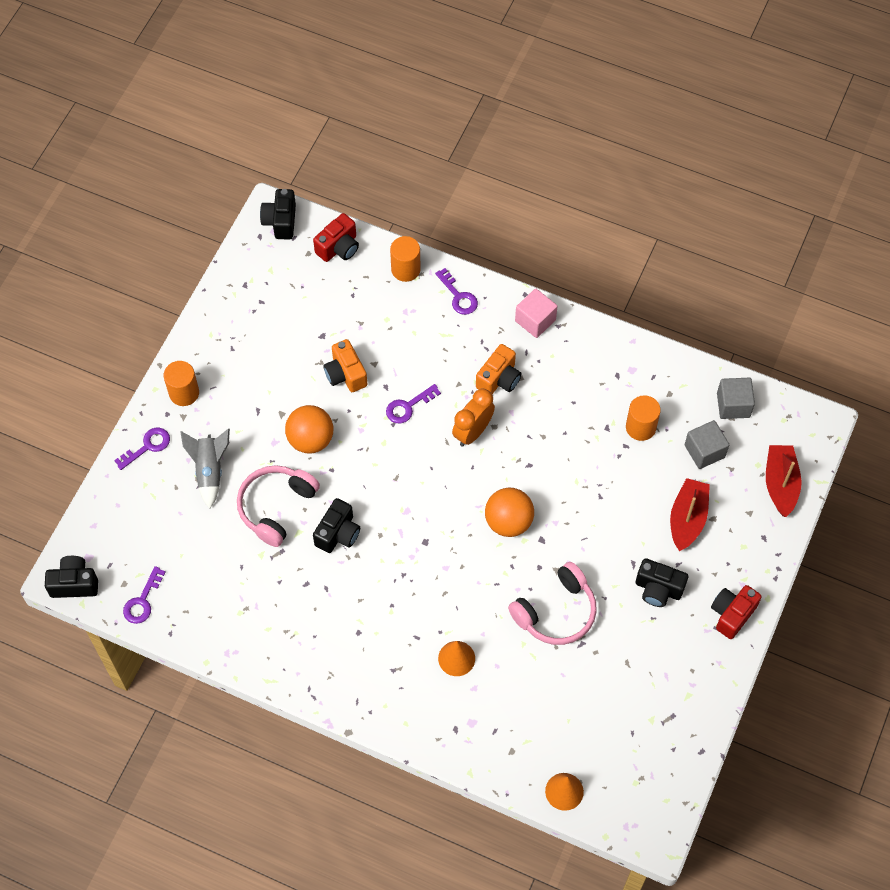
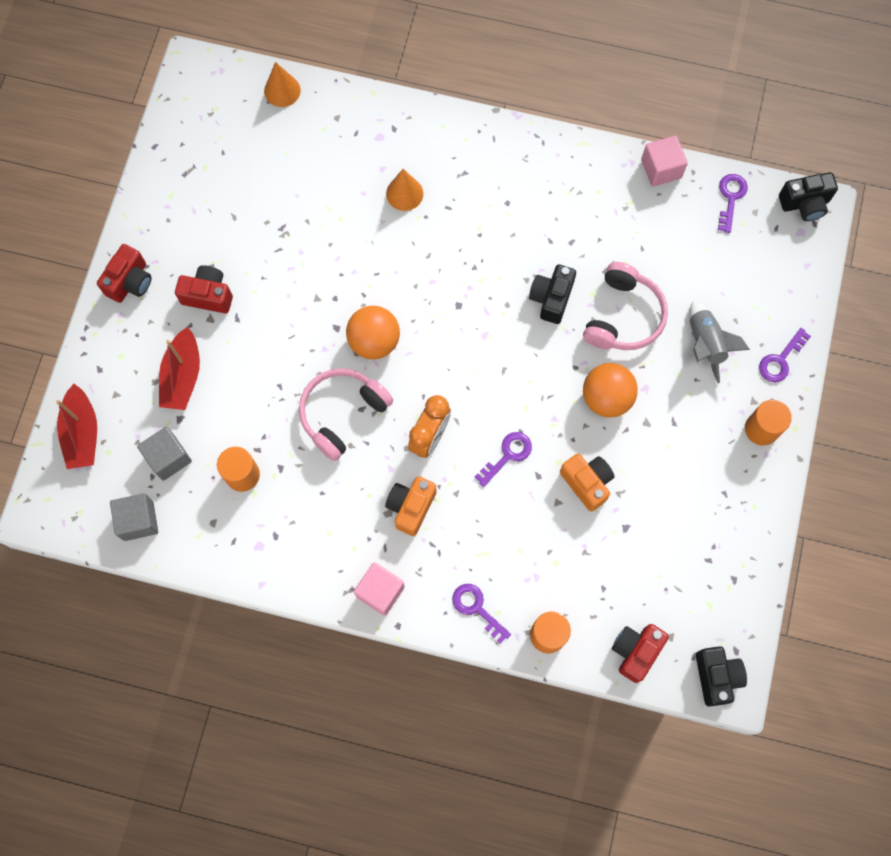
camera: 170 degrees right, 10 degrees up
pink headphones [508,562,597,645] -> pink headphones moved to [299,368,393,461]
black camera [636,558,688,607] -> red camera [175,265,233,314]
none -> pink cube [641,135,688,187]

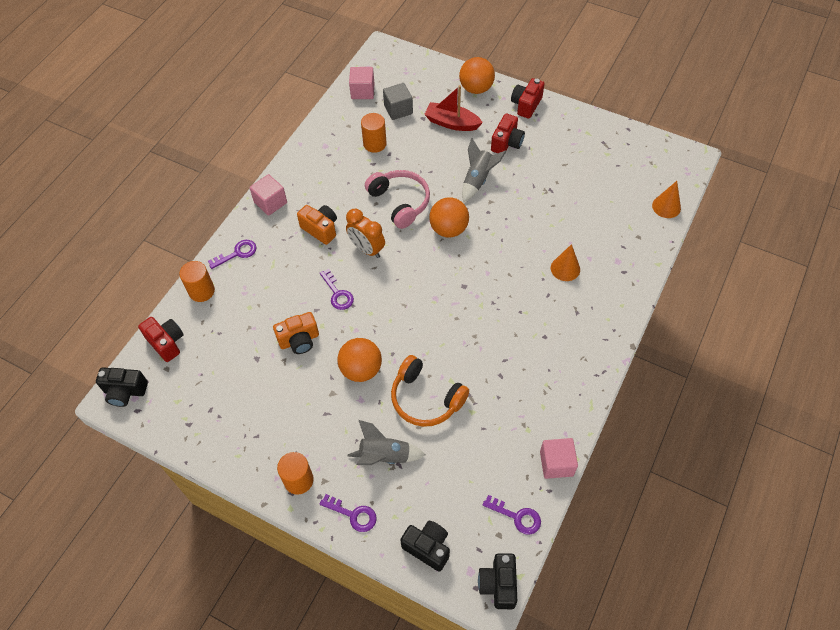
camera: 105 degrees right, 15 degrees down
red boat [56,384,97,469] -> none
red camera [97,244,151,303] -> red camera turned 75 degrees clockwise [511,78,544,119]
grey cube [110,493,158,541] -> pink cube [349,67,375,99]
black camera [529,265,576,324] -> black camera moved to [400,521,450,571]
pink headphones [583,262,668,350] -> orange headphones [391,355,469,427]
purple key [759,328,811,383] -> purple key turned 150 degrees clockwise [320,494,377,532]
none -> orange ball [459,57,495,94]
none -> grey rocket [462,138,506,202]

